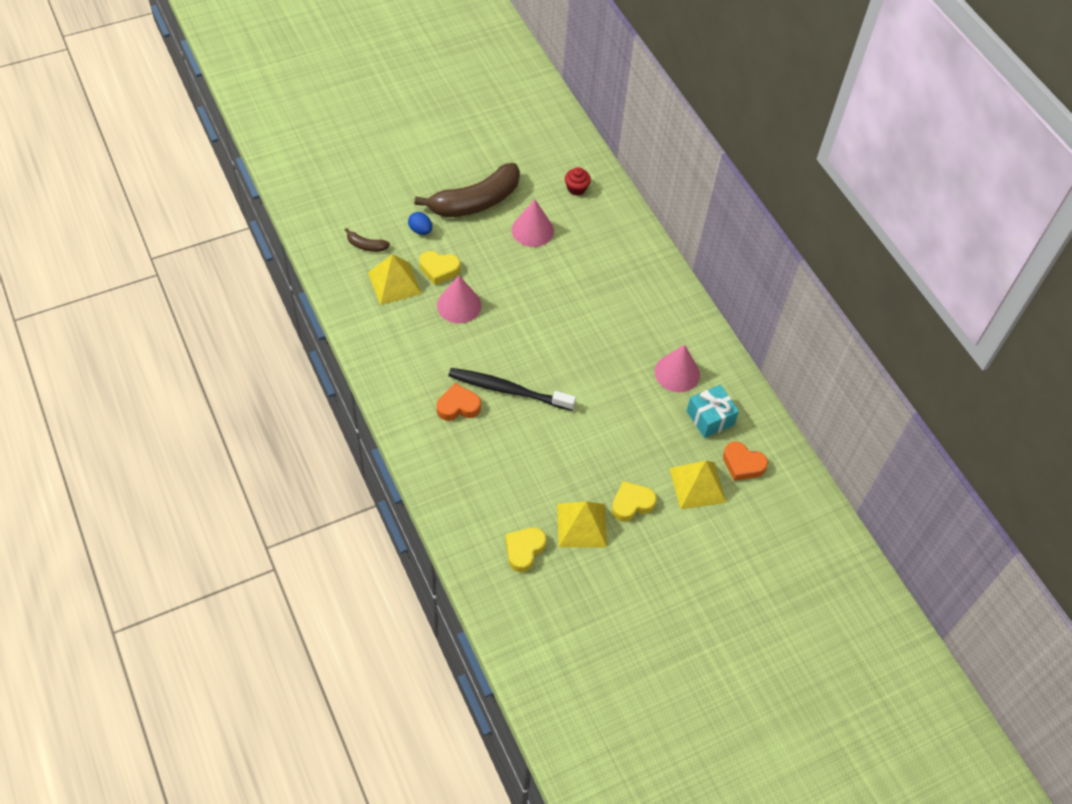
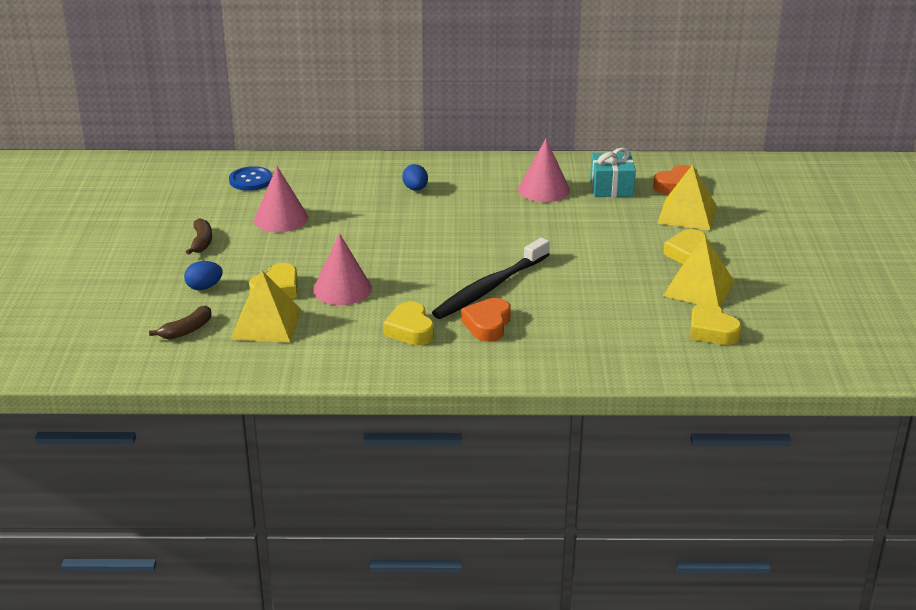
camera: 60 degrees left, 25 degrees down
brown banana [414,163,520,217] -> brown banana [186,218,212,255], size x0.42
red cupcake [565,167,591,196] -> blue button [229,166,273,191]
none -> yellow heart [383,301,434,345]
none -> blue egg [402,164,428,191]

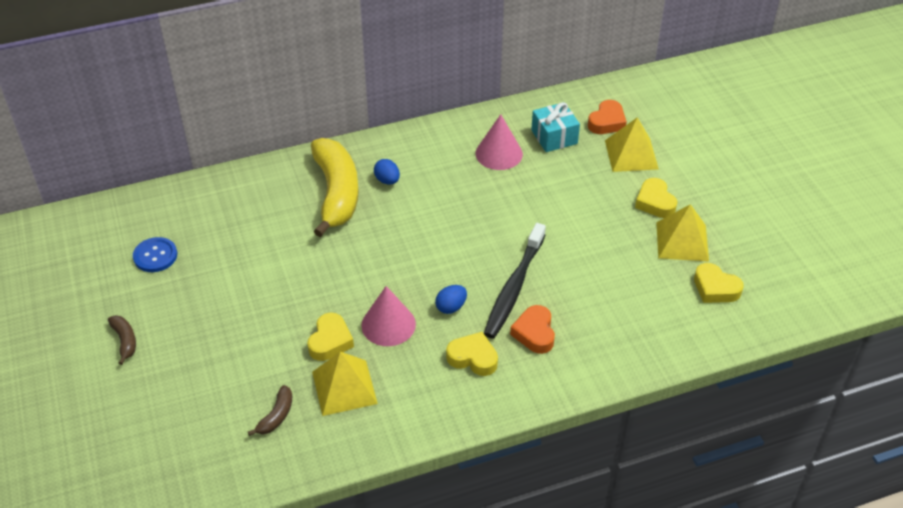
camera: 20 degrees left, 15 degrees up
blue egg [184,261,223,290] -> blue egg moved to [435,285,467,314]
brown banana [186,218,212,255] -> brown banana moved to [108,315,136,365]
blue button [229,166,273,191] -> blue button moved to [133,237,177,272]
pink cone [254,166,308,232] -> none
yellow heart [383,301,434,345] -> yellow heart turned 150 degrees clockwise [446,332,498,376]
none -> yellow banana [311,138,359,237]

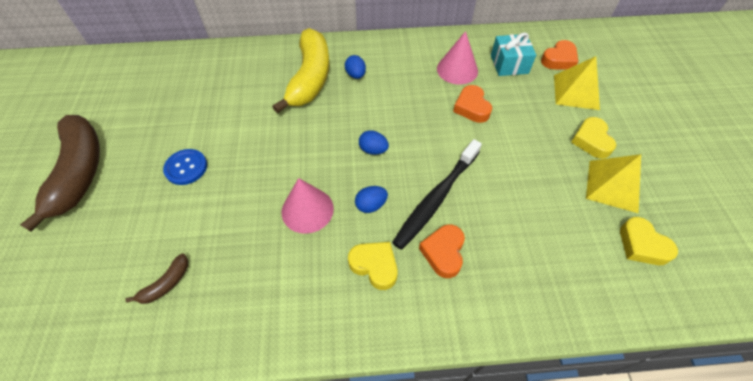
camera: 15 degrees right, 10 degrees up
brown banana [108,315,136,365] -> brown banana [20,115,100,232], size x2.37
blue button [133,237,177,272] -> blue button moved to [163,149,207,185]
yellow heart [307,313,354,361] -> none
yellow pyramid [312,352,378,416] -> none
none -> blue egg [359,130,389,155]
none -> orange heart [453,85,492,123]

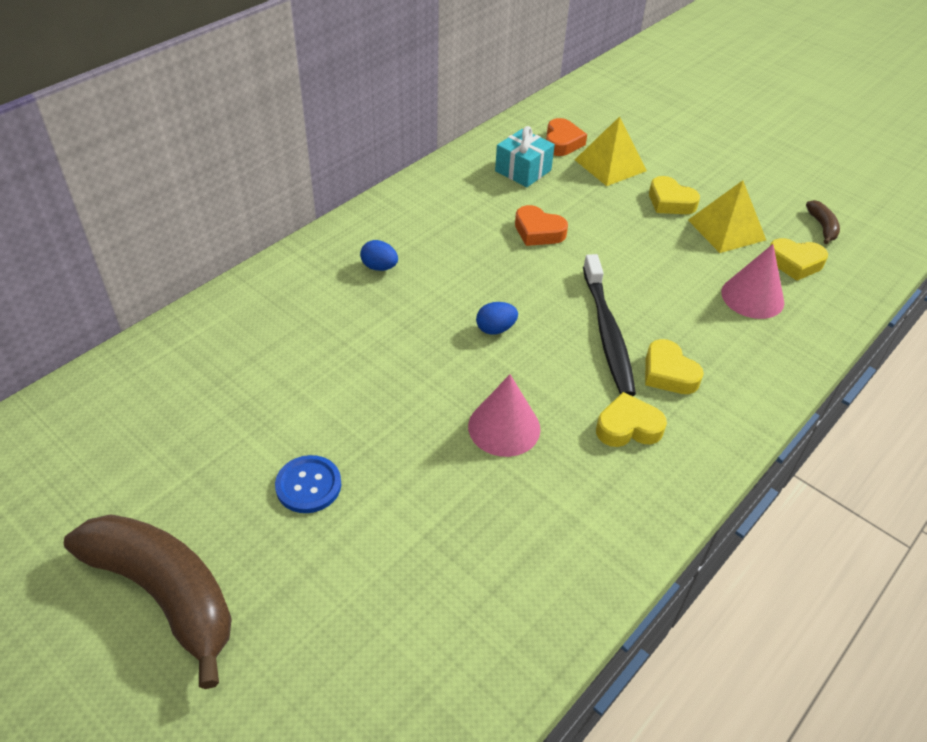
camera: 45 degrees left, 10 degrees down
brown banana [125,254,188,304] -> brown banana moved to [806,200,840,244]
yellow banana [272,28,330,113] -> none
blue egg [355,186,388,213] -> none
orange heart [419,224,465,278] -> yellow heart [645,339,704,394]
pink cone [437,31,478,84] -> pink cone moved to [721,244,784,319]

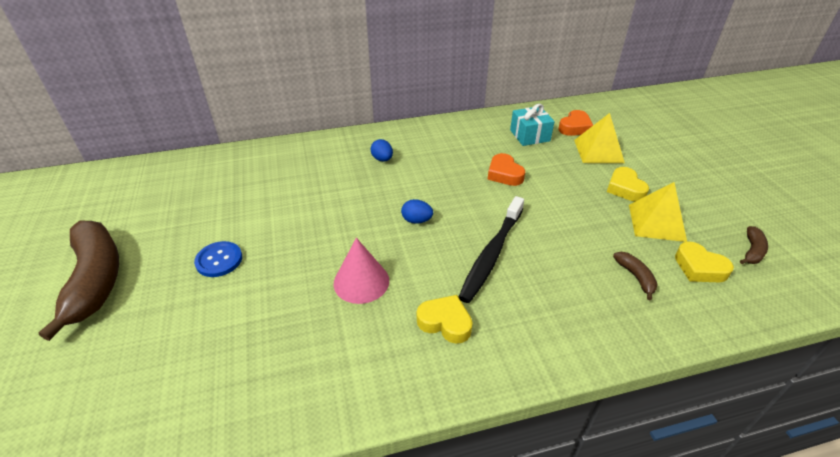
camera: 35 degrees right, 5 degrees down
yellow heart [645,339,704,394] -> none
pink cone [721,244,784,319] -> brown banana [613,252,658,300]

